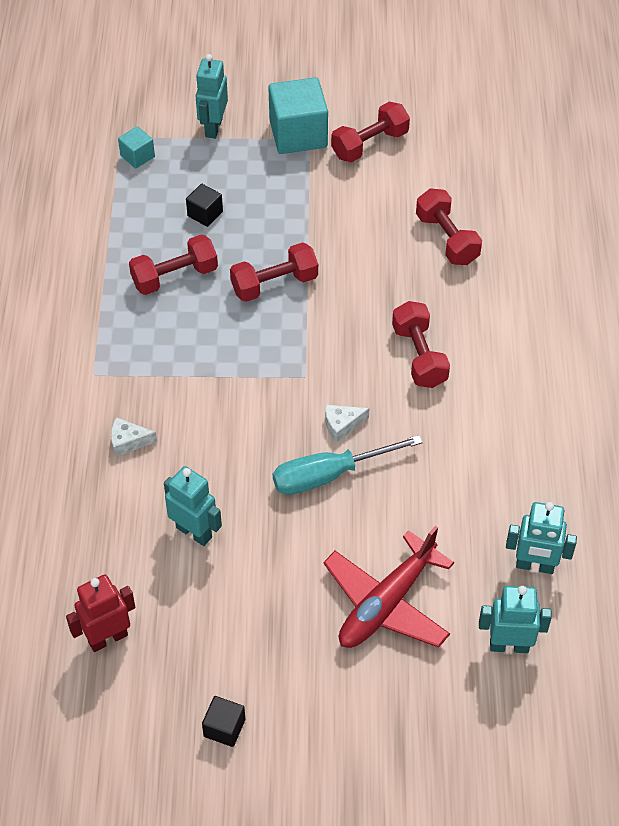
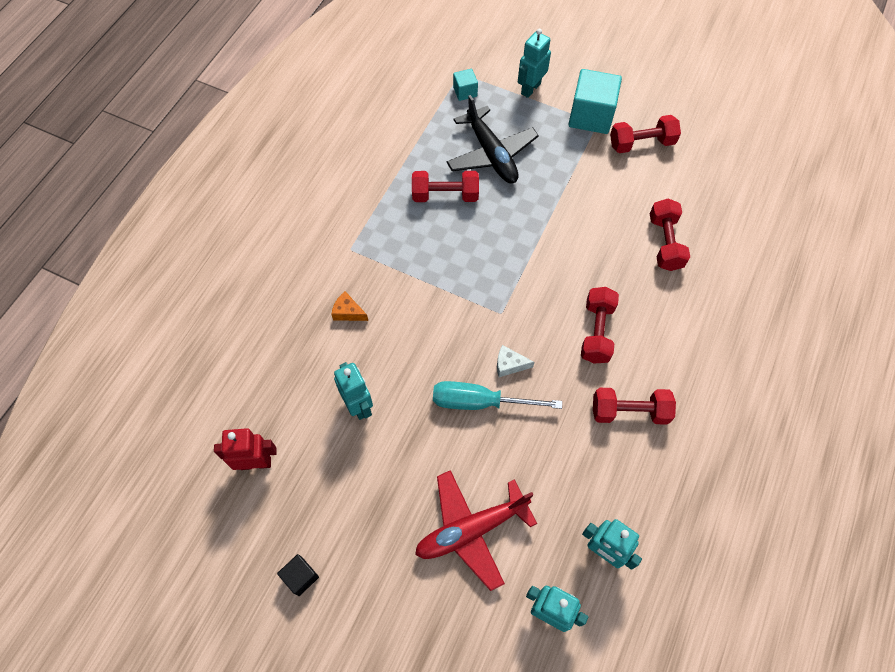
camera: 25 degrees right, 10 degrees up
white cheese [111,417,157,457] -> orange cheese [331,291,368,321]
black cube [186,184,223,227] -> black plane [446,95,539,183]
red dumbbell [230,242,318,302] -> red dumbbell moved to [593,388,676,425]

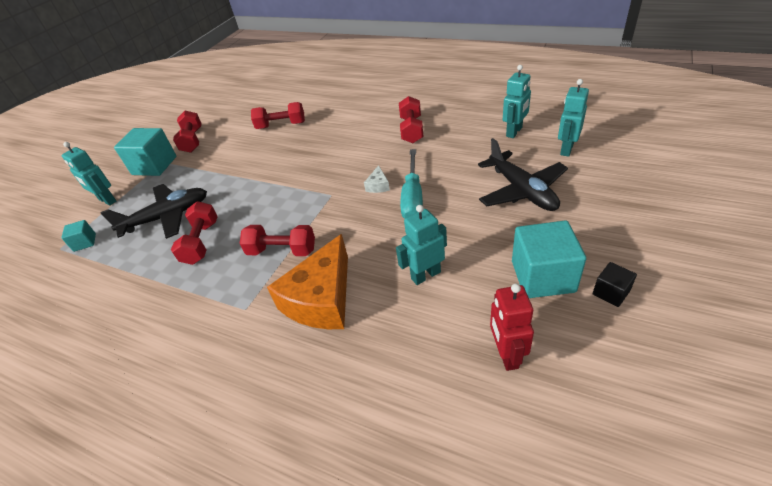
camera: 85 degrees left, 20 degrees down
orange cheese [331,291,368,321] -> orange cheese [267,234,348,329], size x2.46
red plane [415,470,537,591] -> black plane [478,138,568,211]
red dumbbell [581,287,619,363] -> red dumbbell moved to [239,225,315,256]
none -> turquoise cube [512,220,586,298]

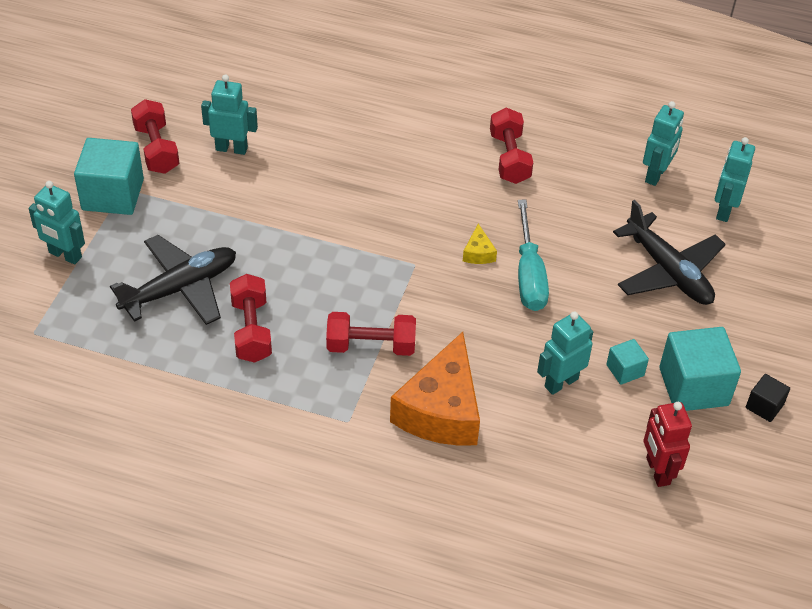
camera: 15 degrees left, 5 degrees up
turquoise cube [61,220,96,252] -> turquoise cube moved to [606,339,649,385]
red dumbbell [251,102,305,129] -> none
white cheese [364,165,390,193] -> yellow cheese [463,224,497,264]
none -> turquoise robot [201,74,258,155]

